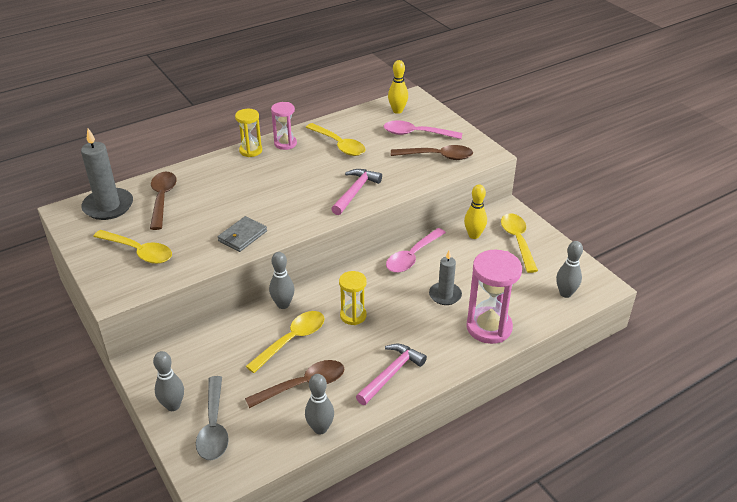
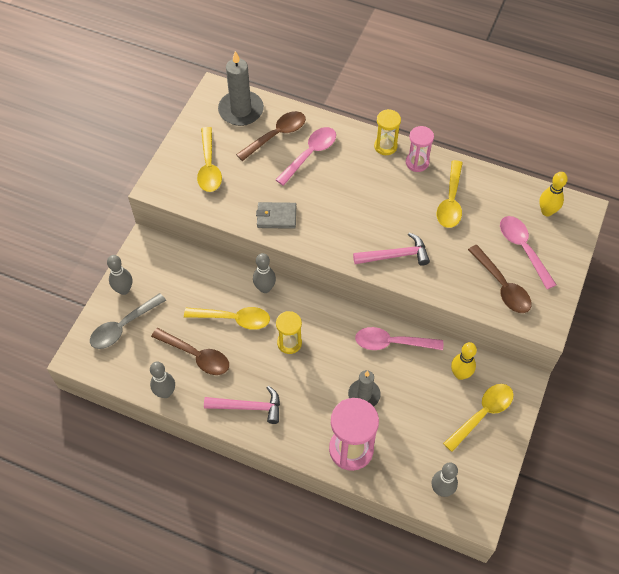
camera: 55 degrees right, 20 degrees up
none -> pink spoon [276,127,336,186]

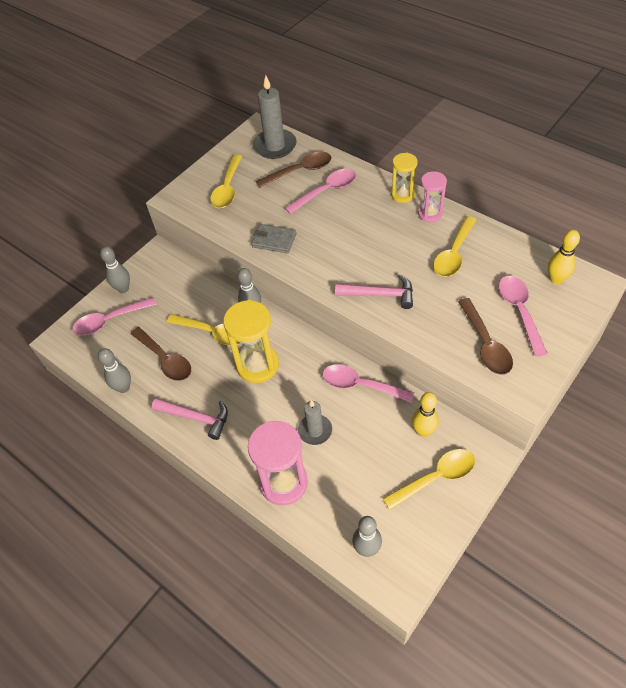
camera: 20 degrees right, 5 degrees down
grey spoon [90,293,166,349] -> pink spoon [73,297,157,336]
yellow hourglass [276,311,302,354] -> yellow hourglass [223,300,279,383], size x1.69

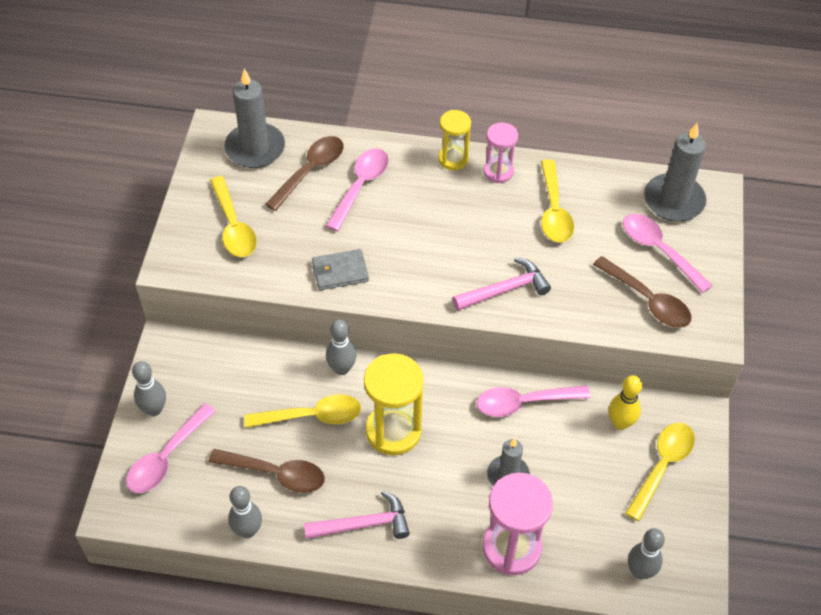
camera: 35 degrees left, 0 degrees up
yellow bowling pin [548,230,580,285] -> grey candle [644,123,706,221]

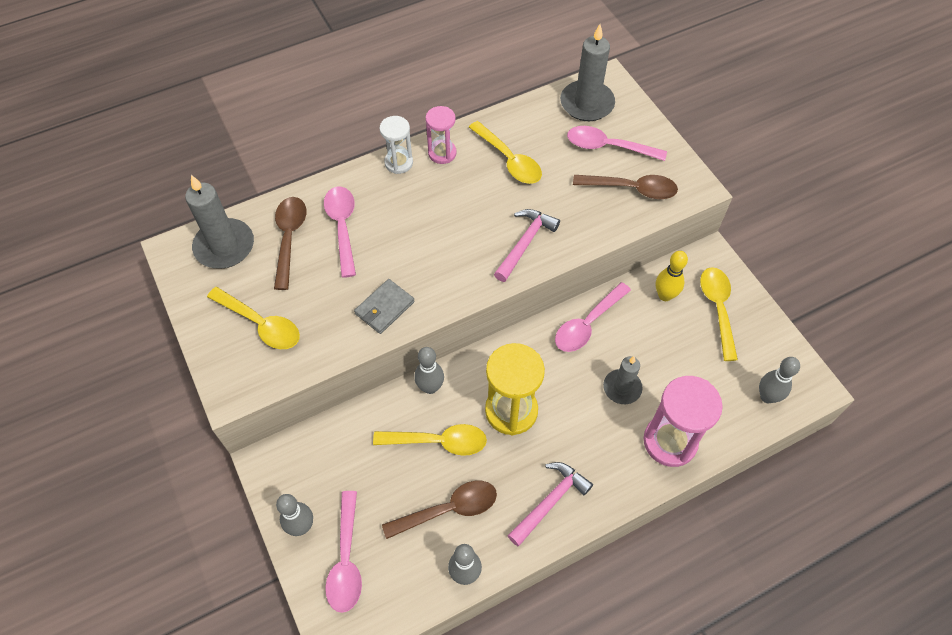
camera: 35 degrees left, 5 degrees up
yellow spoon [244,394,361,428] -> yellow spoon turned 45 degrees clockwise [373,424,487,456]
yellow hourglass [438,110,471,170] -> white hourglass [379,116,413,174]

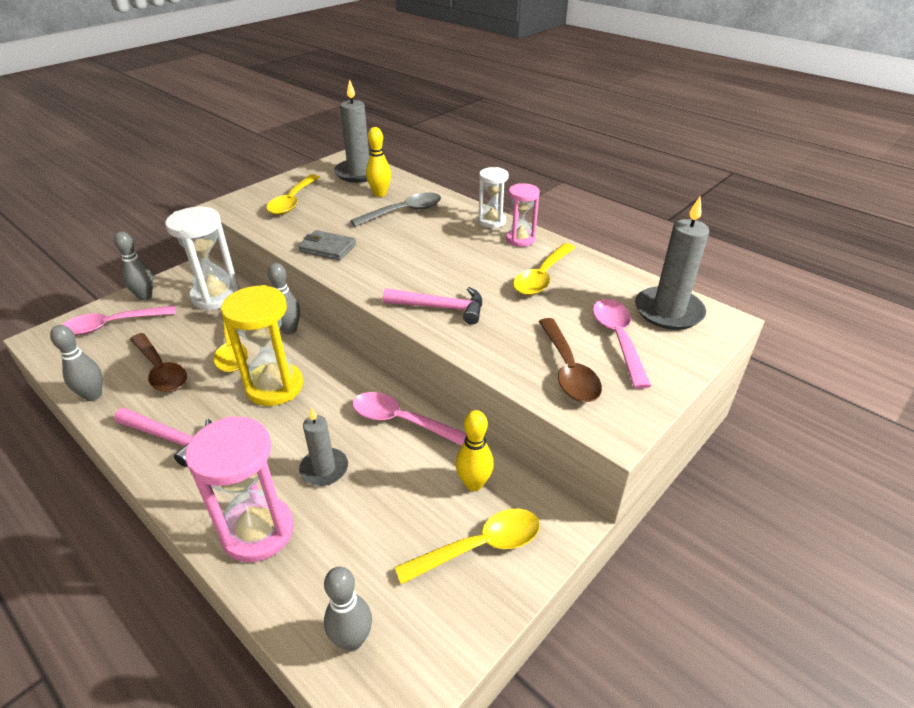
camera: 70 degrees right, 20 degrees down
brown spoon [274,197,306,290] -> yellow bowling pin [366,127,391,197]
pink spoon [324,187,356,278] -> grey spoon [350,192,441,227]
none -> white hourglass [165,206,240,310]

